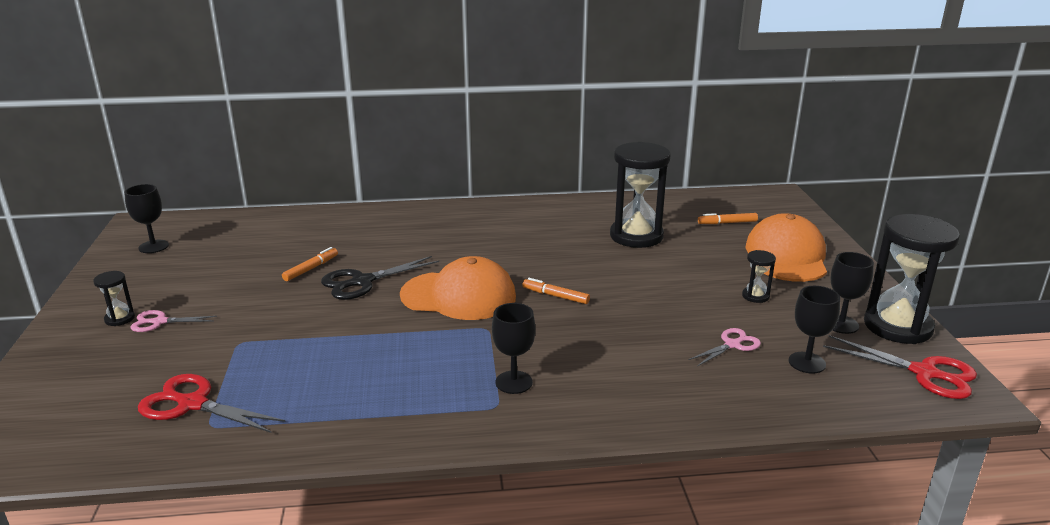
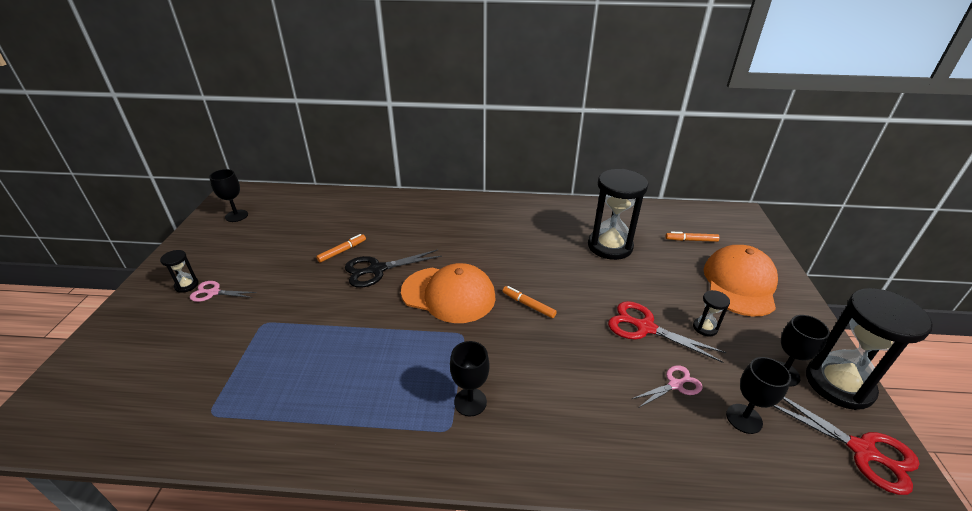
camera: 10 degrees right, 10 degrees up
red scissors [138,374,285,433] -> red scissors moved to [608,301,726,363]

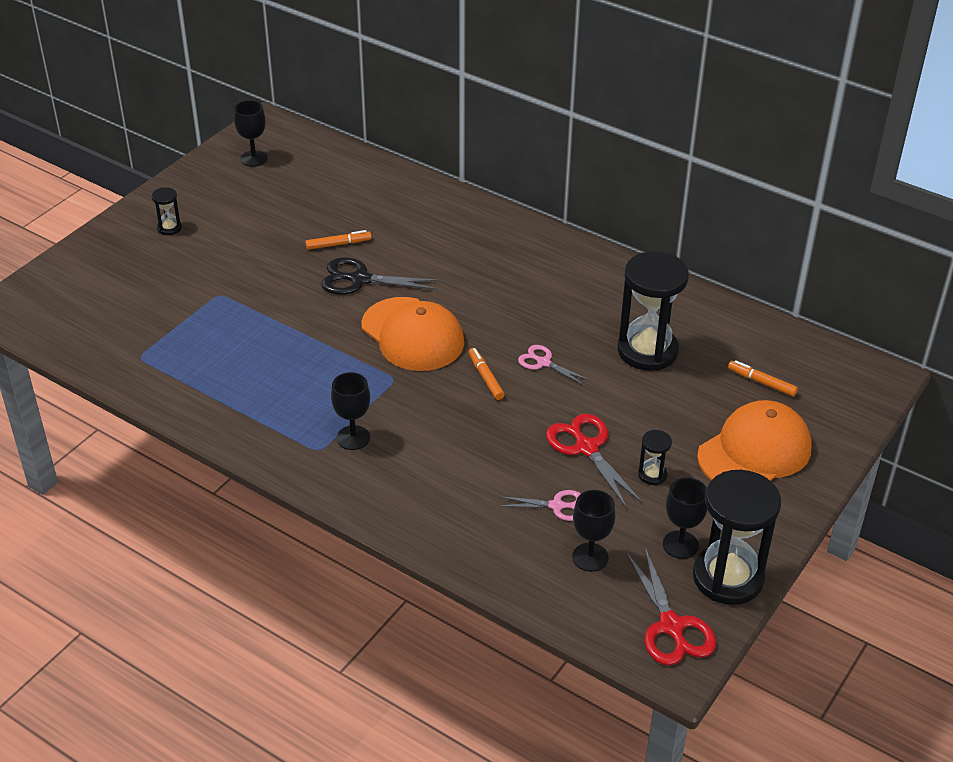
camera: 30 degrees right, 5 degrees up
pink scissors [190,281,257,302] -> pink scissors moved to [518,345,591,386]

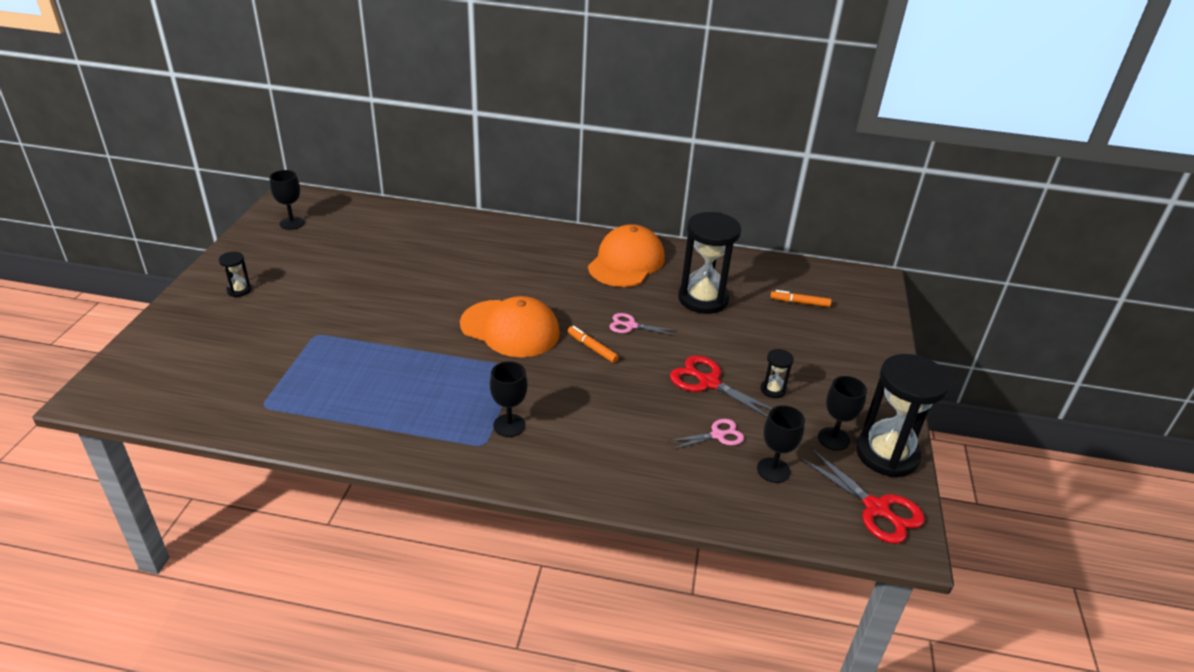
camera: 25 degrees left, 5 degrees down
orange marker [305,230,372,250] -> none
black scissors [321,257,441,295] -> none
orange cap [697,400,812,481] -> orange cap moved to [588,224,665,287]

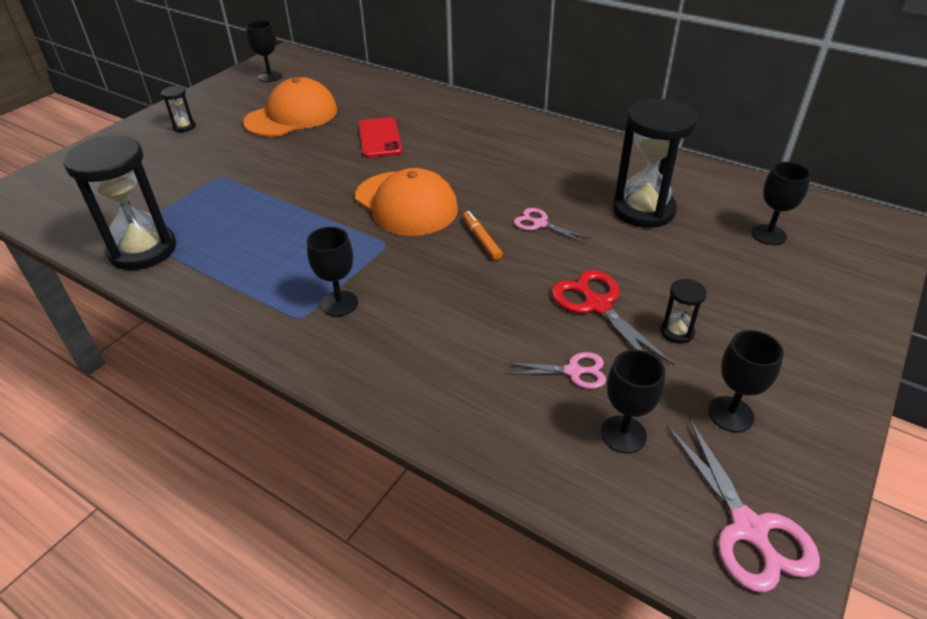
camera: 25 degrees right, 5 degrees up
orange cap [588,224,665,287] -> orange cap moved to [243,77,337,137]
orange marker [770,290,831,307] -> black goblet [751,162,811,245]
red scissors [799,448,925,544] -> pink scissors [667,418,820,592]
black hourglass [856,354,951,477] -> black hourglass moved to [64,136,176,270]
none -> red phone [358,117,402,158]

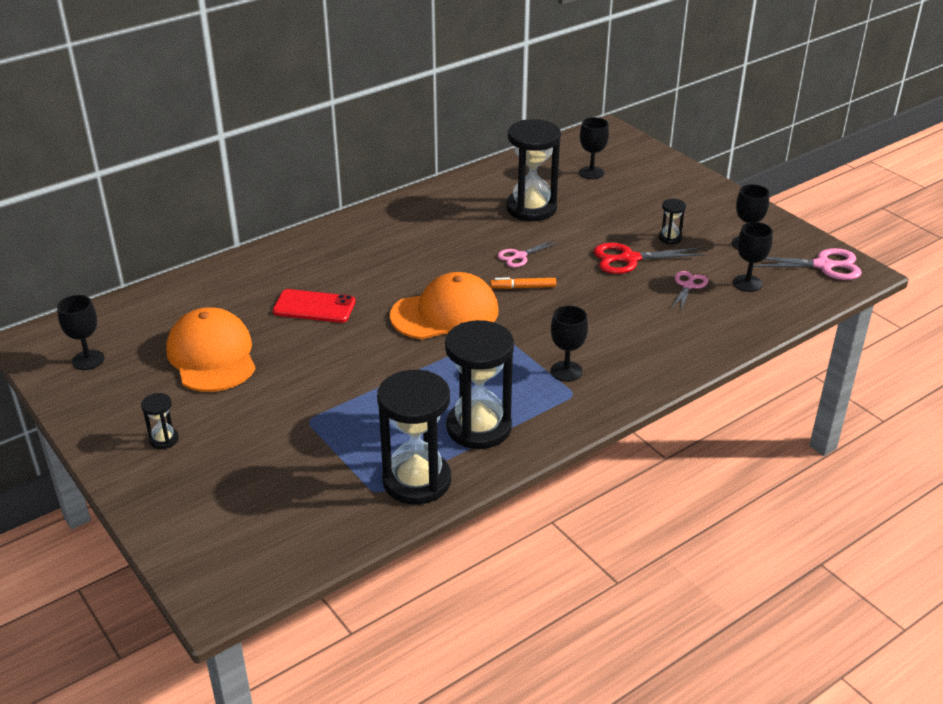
camera: 70 degrees left, 5 degrees down
none -> black hourglass [445,320,514,449]

